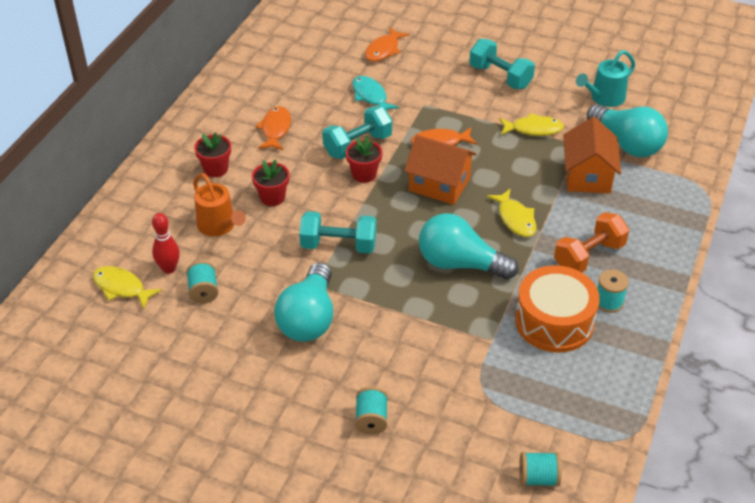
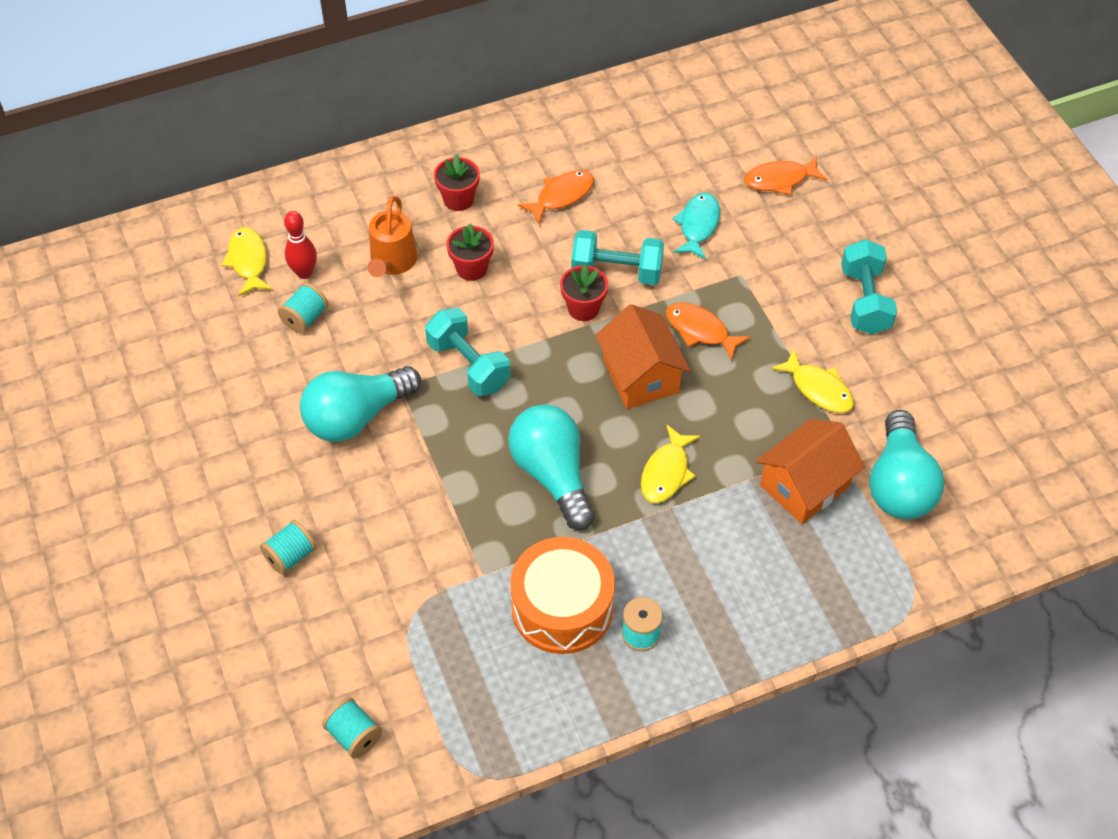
camera: 45 degrees right, 10 degrees up
orange dumbbell [554,212,629,272] -> none
turquoise watering can [576,50,635,107] -> none

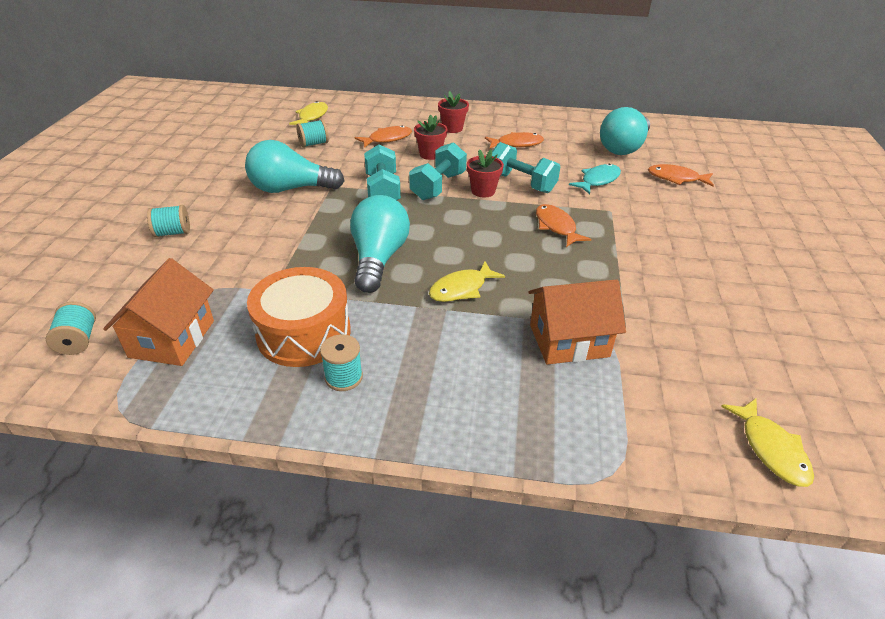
camera: 30 degrees right, 15 degrees down
red bowling pin [284,211,317,279] -> none
orange watering can [367,196,417,277] -> orange fish [355,125,412,148]
orange house [595,304,690,409] -> orange house moved to [103,258,214,366]
yellow fish [771,349,854,413] -> yellow fish moved to [721,398,814,487]
turquoise dumbbell [841,239,897,334] -> turquoise dumbbell moved to [409,142,467,200]
turquoise light bulb [869,410,944,519] -> turquoise light bulb moved to [600,107,650,155]

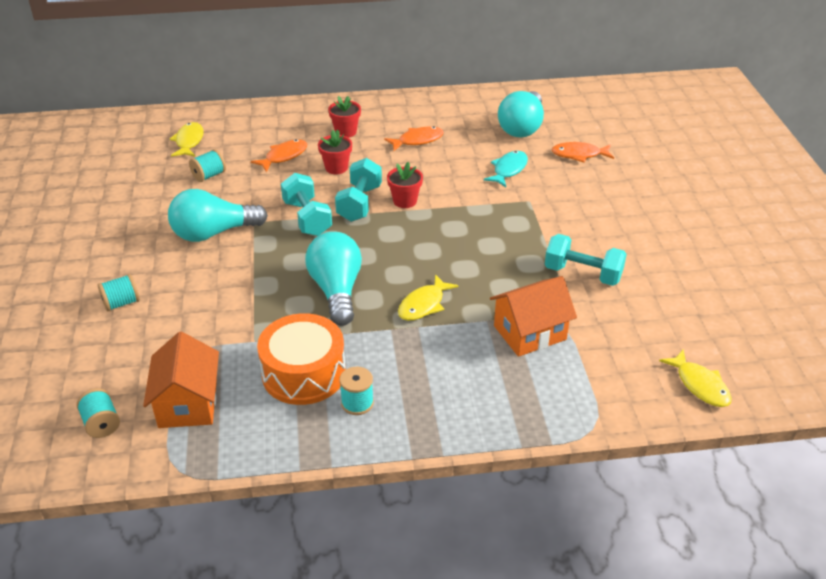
camera: 15 degrees left, 0 degrees up
turquoise dumbbell [492,142,560,193] -> turquoise dumbbell moved to [545,234,627,286]
orange fish [536,204,591,247] -> none

